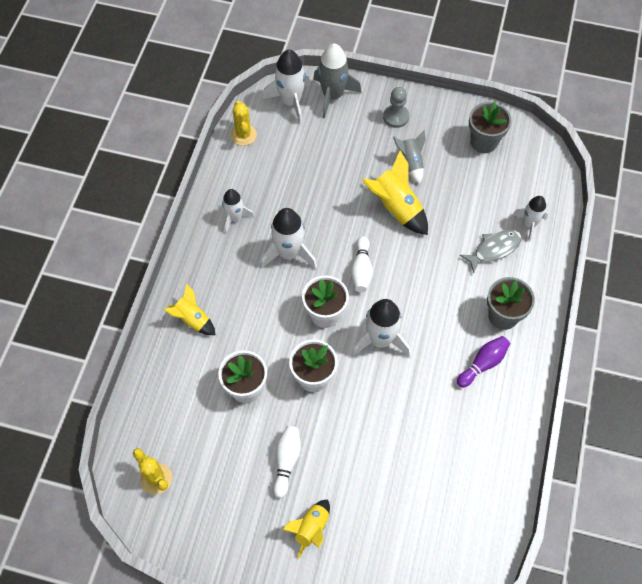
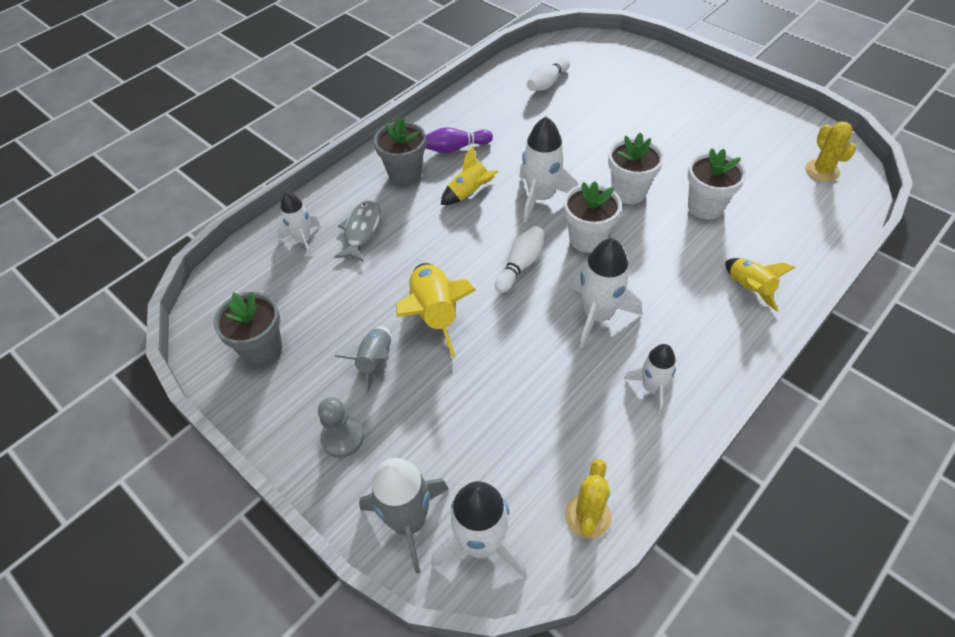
camera: 150 degrees left, 10 degrees down
white bowling pin [273,426,301,498] -> white bowling pin moved to [527,58,570,91]
yellow rocket [282,500,330,558] -> yellow rocket moved to [441,145,498,205]
grey fish [460,230,522,273] -> grey fish turned 105 degrees clockwise [334,200,381,262]

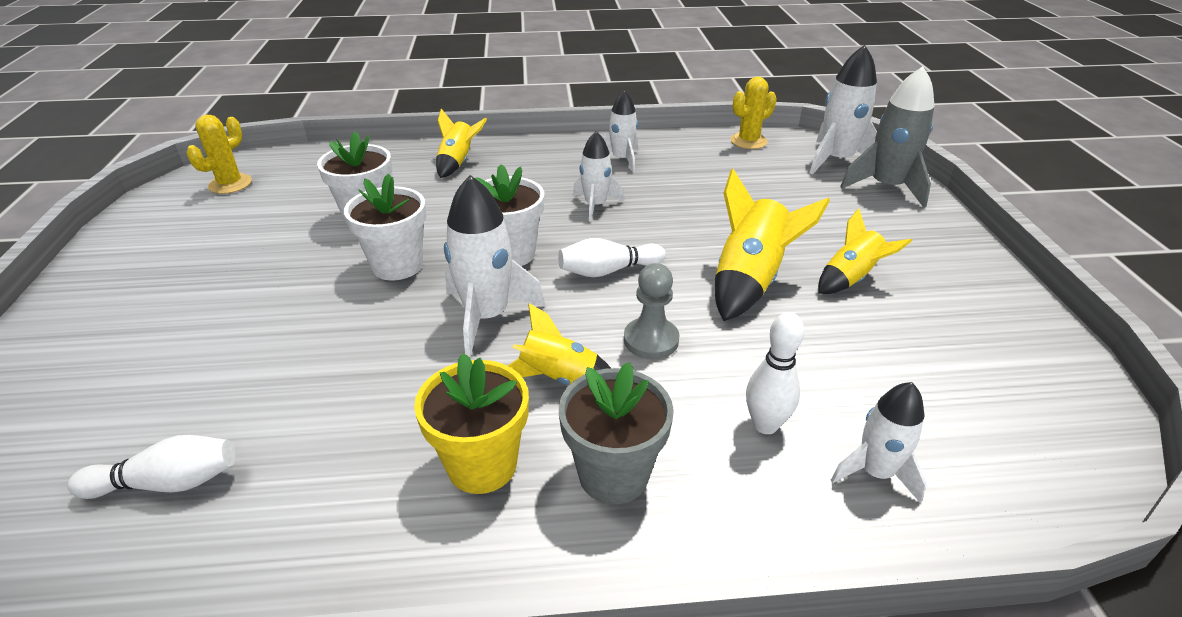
camera: 140 degrees left, 15 degrees down
grey flower pot [213,292,282,366] -> none
grey pawn [318,397,364,458] -> grey pawn moved to [624,263,679,359]
grey fish [334,200,381,262] -> white bowling pin [746,312,804,434]
grey rocket [335,326,391,393] -> yellow rocket [818,208,912,294]
purple bowling pin [425,127,493,153] -> yellow flower pot [414,353,529,494]
white rocket [572,238,642,348] -> white rocket [573,131,624,222], size x0.63

